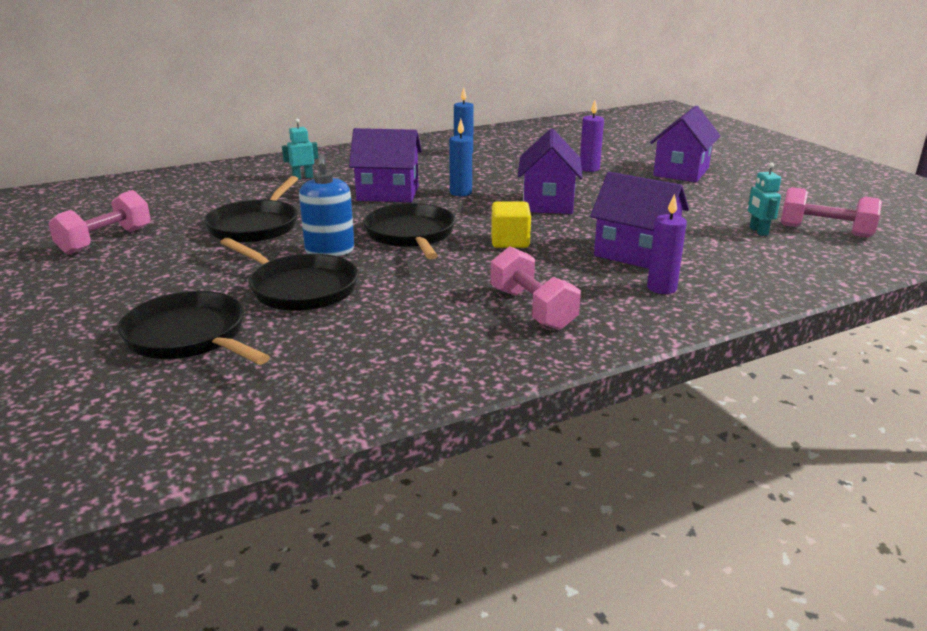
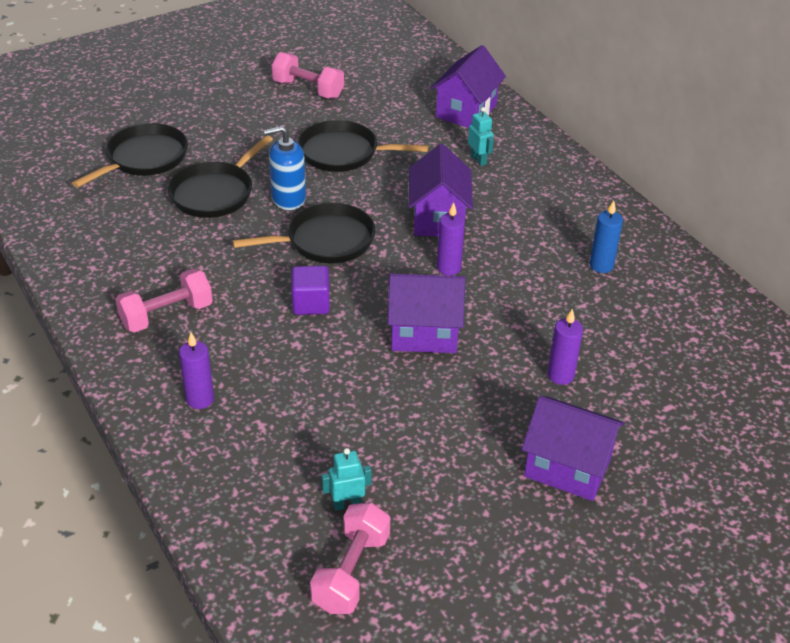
camera: 85 degrees right, 15 degrees up
blue candle [449,119,472,196] -> purple candle [437,202,465,275]
yellow cube [491,201,531,248] -> purple cube [292,266,330,315]
purple house [590,172,689,269] -> purple house moved to [431,45,506,128]

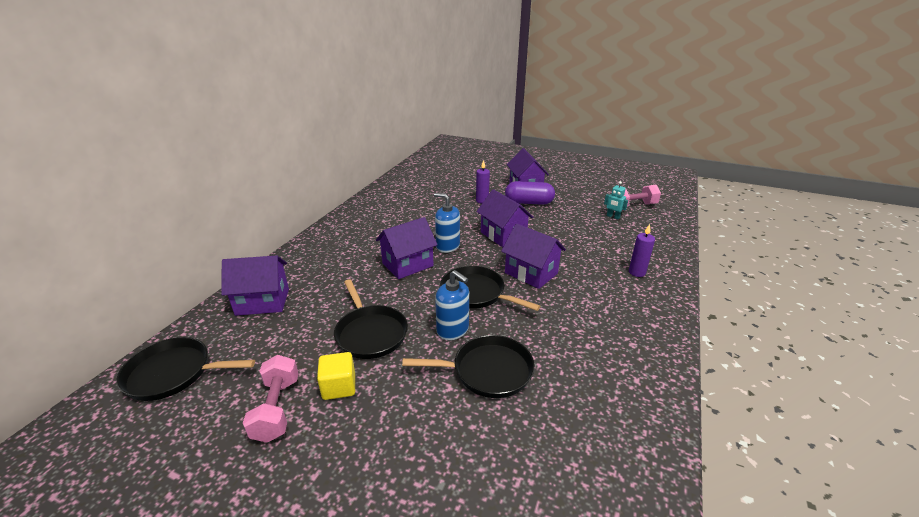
camera: 125 degrees left, 10 degrees down
black pan [72,123,188,188] -> black pan moved to [116,337,255,401]
pink dumbbell [115,269,213,333] -> none
purple cube [292,266,330,315] -> purple house [501,223,566,289]
purple candle [437,202,465,275] -> blue soap dispenser [434,193,460,253]
turquoise robot [468,107,494,166] -> none
blue candle [590,201,623,273] -> none
none -> yellow cube [317,352,355,400]
none -> purple capsule [505,181,555,205]

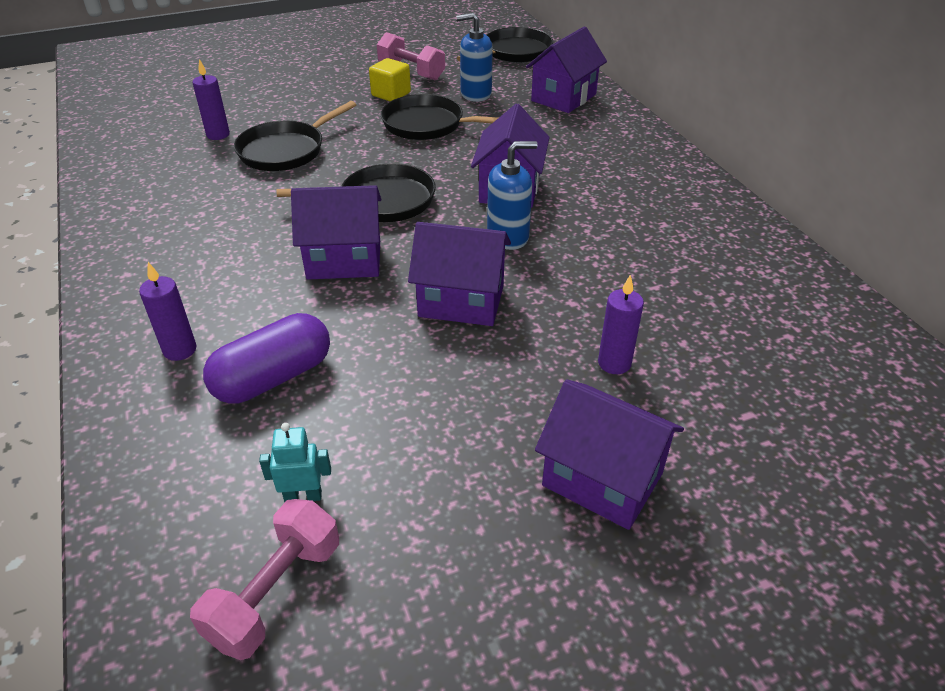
camera: 135 degrees right, 10 degrees up
blue soap dispenser [435,270,469,340] -> blue soap dispenser moved to [456,13,493,102]
purple capsule [505,181,555,205] -> purple capsule moved to [203,313,330,404]
none -> purple candle [192,59,230,140]

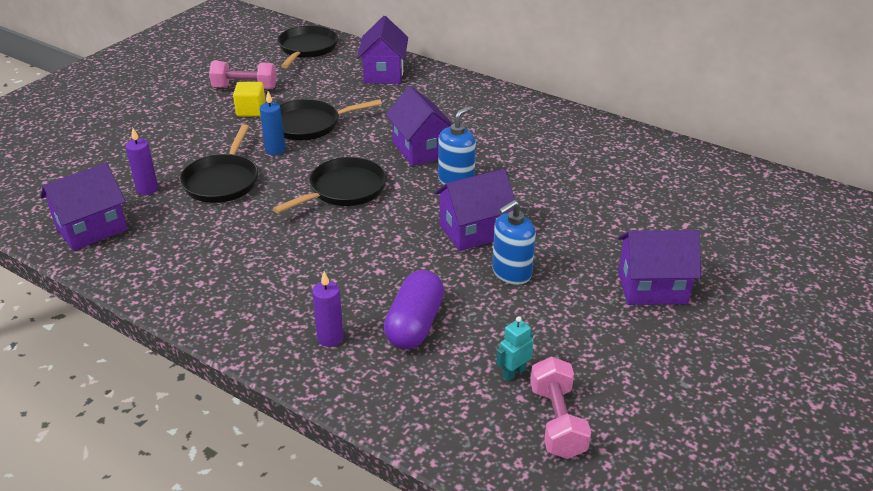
camera: 35 degrees left, 5 degrees down
purple house [291,185,381,280] -> purple house moved to [40,163,127,251]
blue soap dispenser [456,13,493,102] -> blue soap dispenser moved to [492,200,536,285]
purple candle [598,274,644,374] -> none
none -> blue candle [260,91,285,155]

